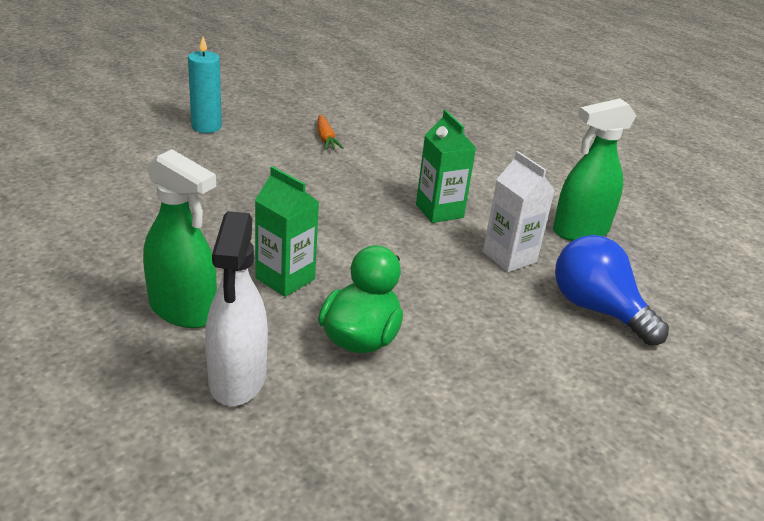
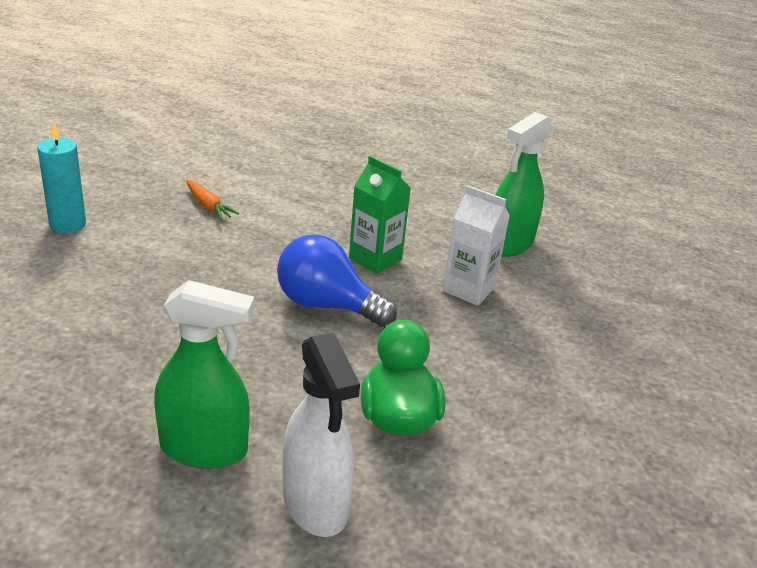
camera: 25 degrees left, 0 degrees up
green carton [255,166,319,297] -> none
blue light bulb [555,235,669,345] -> blue light bulb moved to [277,234,397,327]

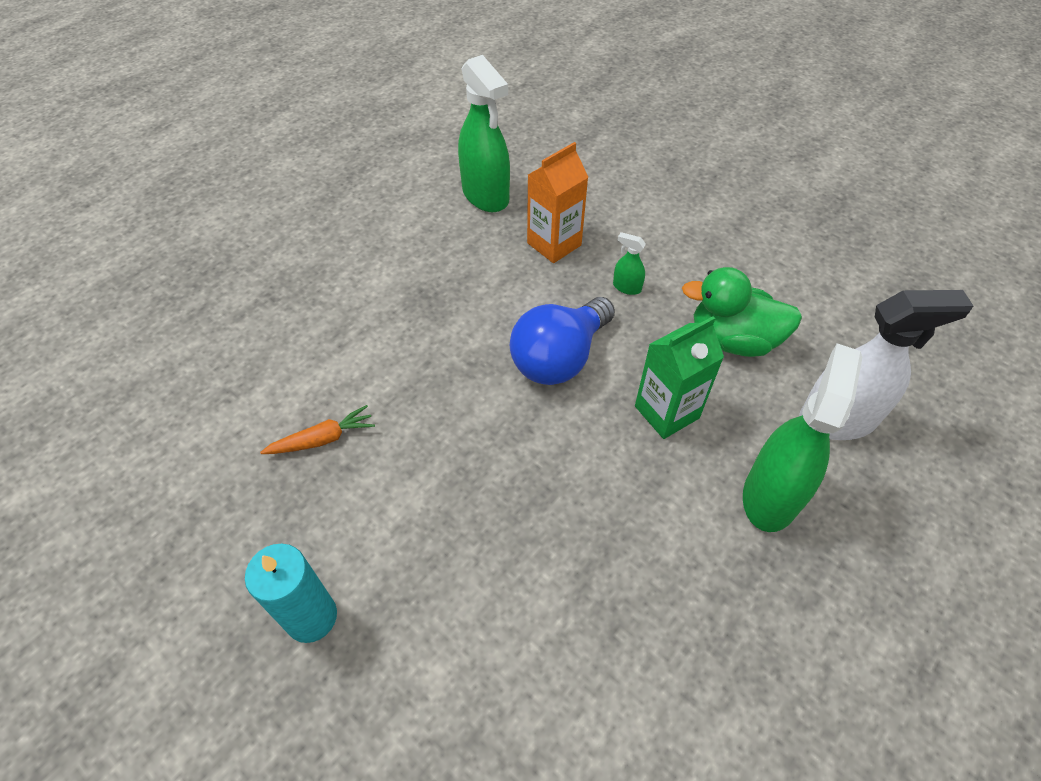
camera: 70 degrees left, 20 degrees up
green carton [349,156,411,274] -> green carton moved to [635,316,724,439]
white carton [443,186,510,306] -> orange carton [527,142,588,263]
none -> green spray bottle [613,232,646,295]

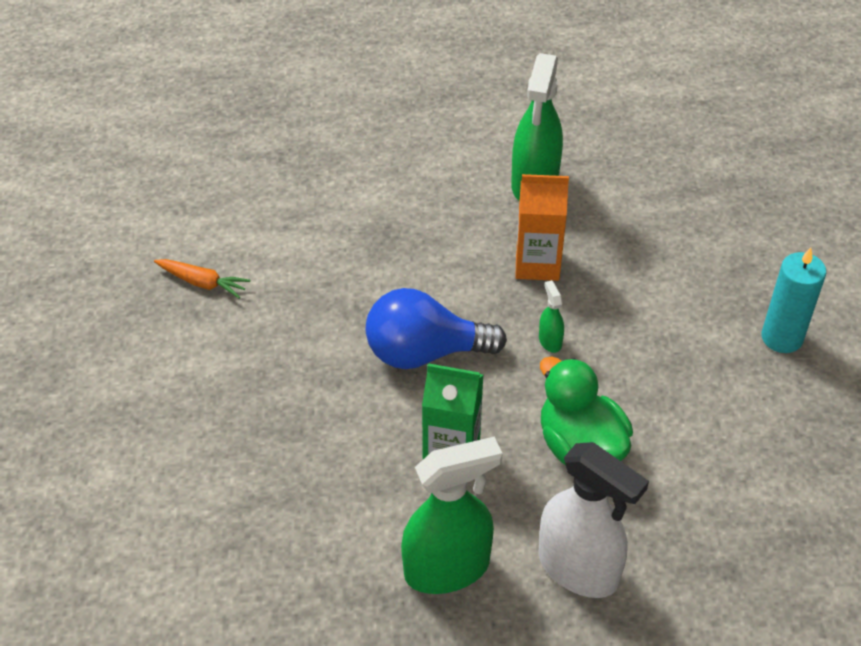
camera: 45 degrees right, 5 degrees down
turquoise candle [245,544,337,643] -> turquoise candle moved to [762,247,826,353]

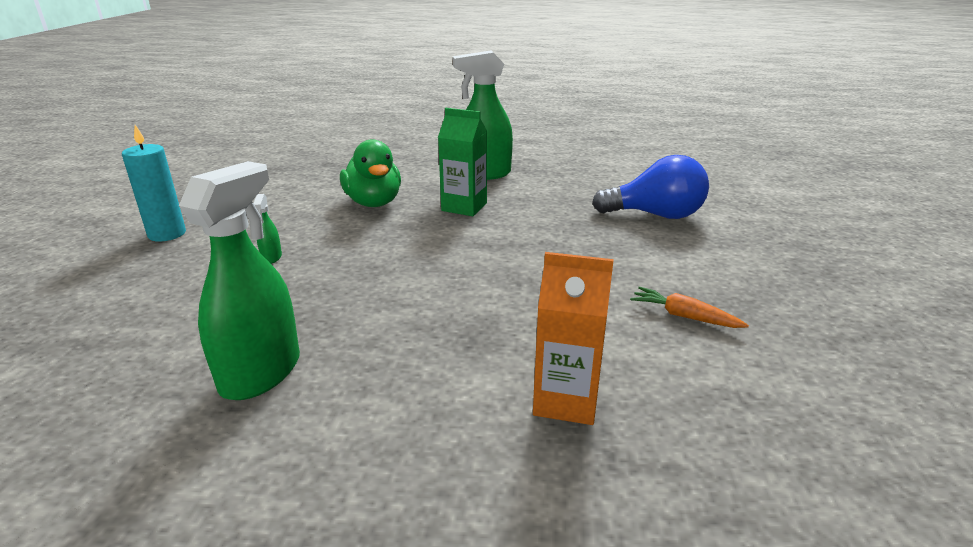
camera: 170 degrees left, 20 degrees down
blue light bulb [366,288,507,369] -> blue light bulb moved to [592,155,709,219]
orange carton [515,174,569,281] -> orange carton moved to [533,252,614,425]
white spray bottle [538,442,649,598] -> none
green spray bottle [539,280,564,353] -> green spray bottle moved to [253,194,282,264]

